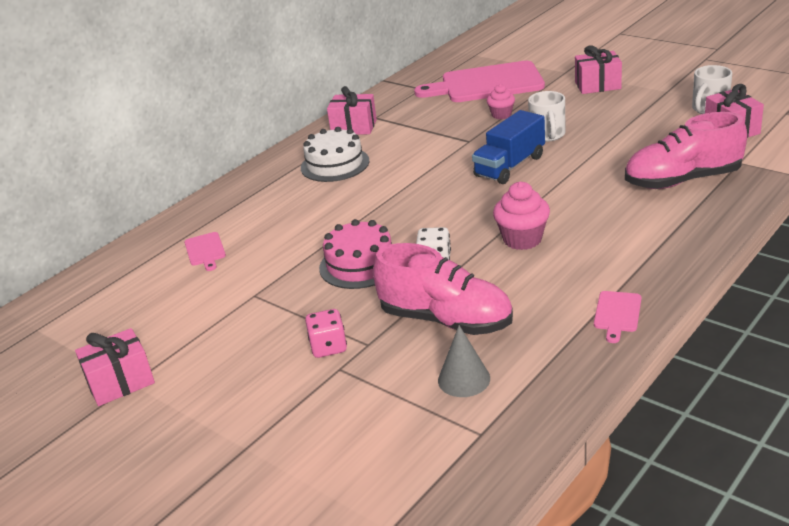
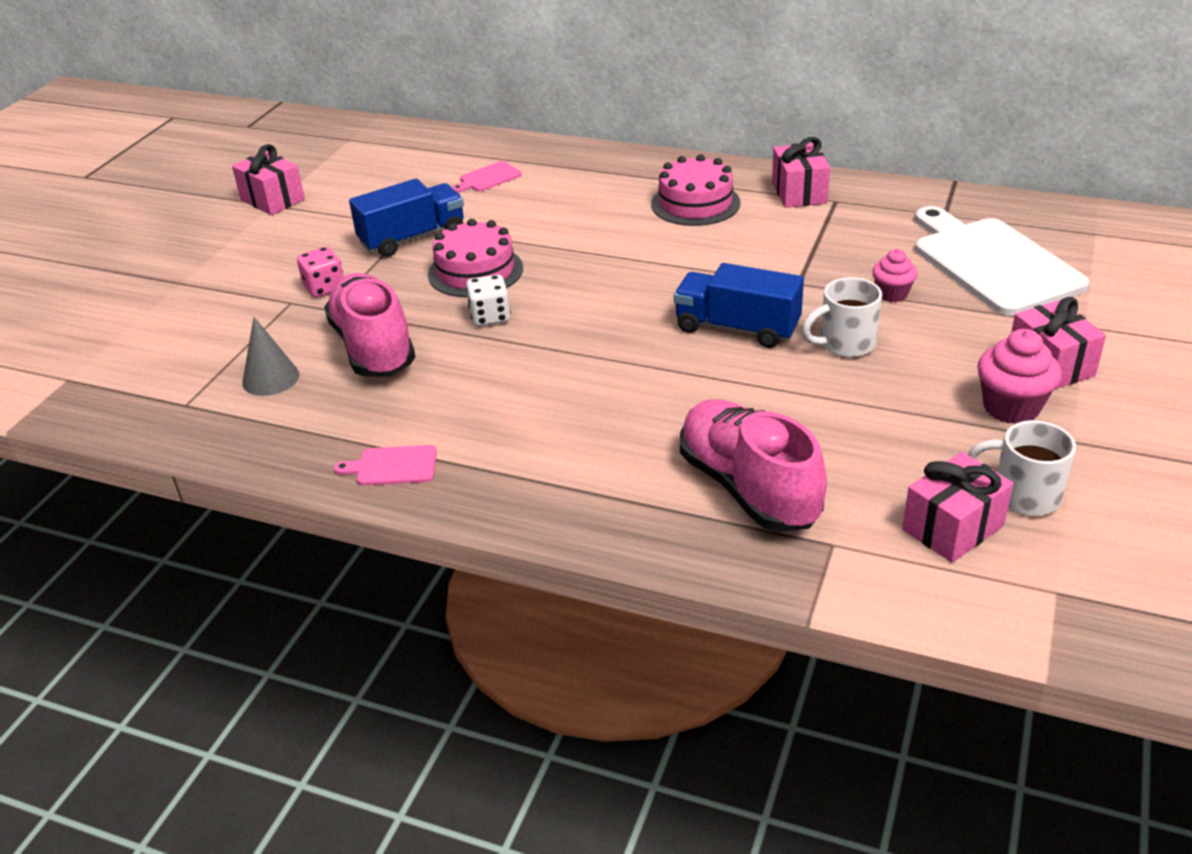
camera: 70 degrees right, 5 degrees up
white cake [301,127,369,182] -> pink cake [651,154,740,226]
pink shoe [373,243,513,335] -> pink shoe turned 150 degrees clockwise [324,273,415,377]
pink cutting board [414,61,545,102] -> white cutting board [915,206,1090,316]
pink cupcake [493,182,550,250] -> pink cupcake moved to [977,329,1062,424]
none -> blue truck [349,179,464,257]

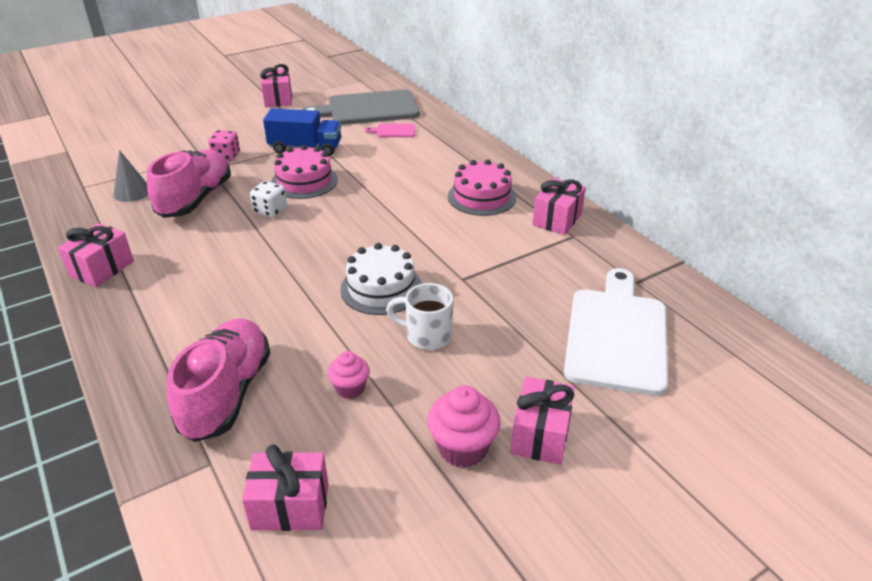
camera: 35 degrees right, 0 degrees up
pink cutting board [334,445,437,485] -> pink gift [58,223,134,287]
blue truck [674,263,804,348] -> white cake [340,243,422,315]
pink cupcake [872,249,917,302] -> pink cupcake moved to [327,351,370,399]
white mug [968,420,1076,516] -> none
none -> grey cutting board [302,90,420,125]

